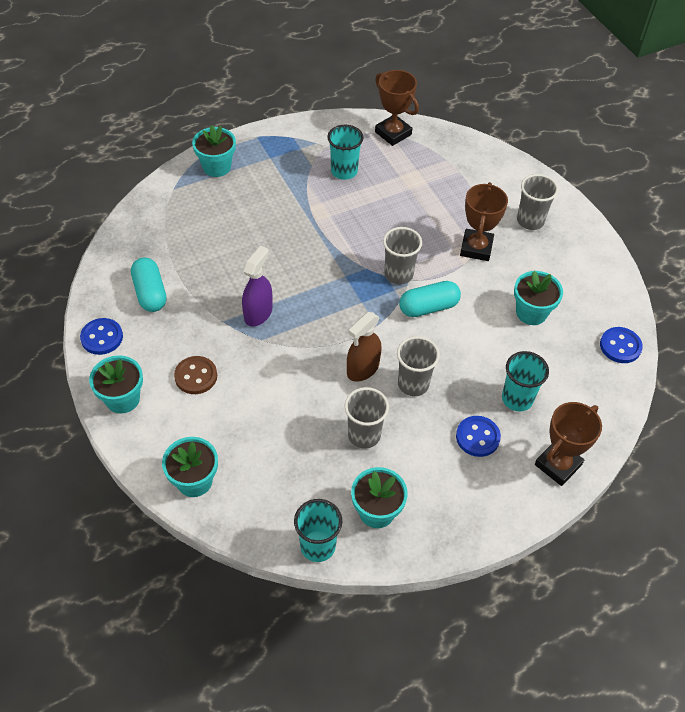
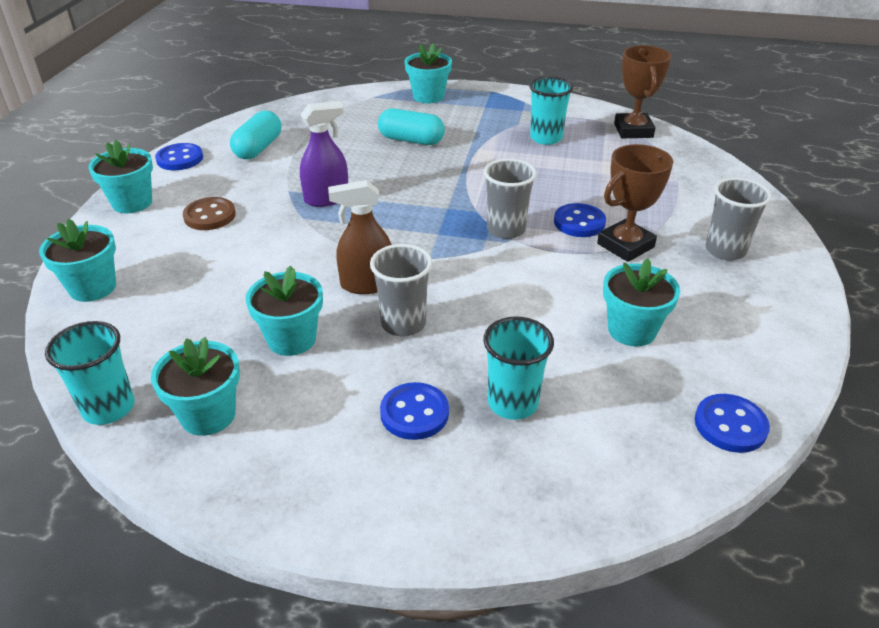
camera: 40 degrees right, 15 degrees down
grey cup [344,387,389,449] -> turquoise flower pot [246,266,323,356]
turquoise capsule [399,281,461,317] -> turquoise capsule moved to [378,108,445,145]
brown trophy [535,402,602,486] -> none
none -> blue button [554,203,606,237]

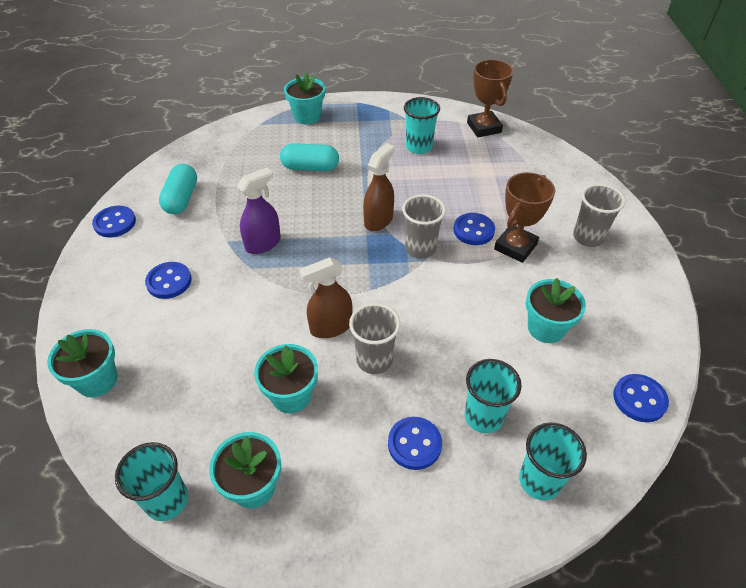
camera: 15 degrees left, 10 degrees up
turquoise flower pot [88,140,153,213] -> none
brown button [183,197,236,230] -> blue button [145,262,192,299]
none -> brown spray bottle [363,143,395,231]
none -> turquoise cup [519,422,587,500]

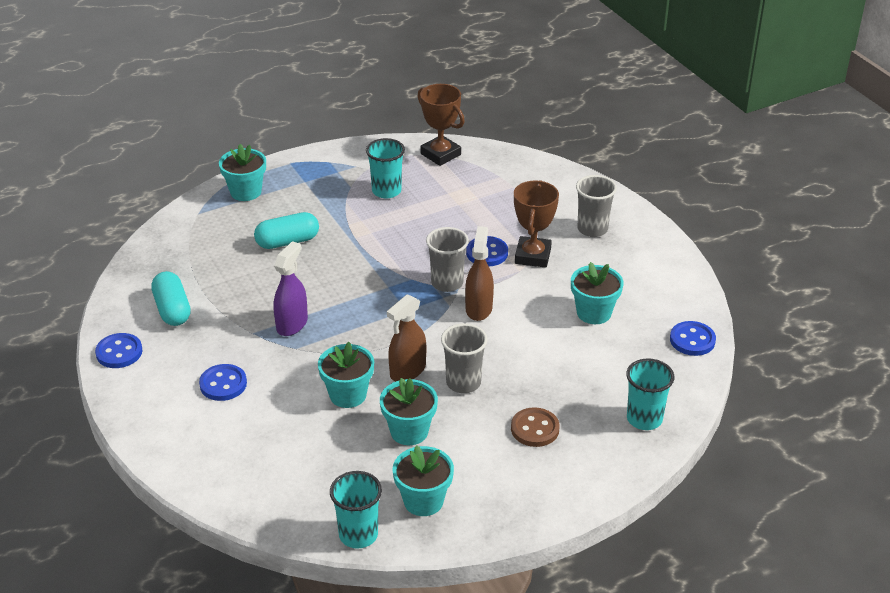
camera: 25 degrees left, 10 degrees down
turquoise flower pot [47,329,117,397] -> turquoise flower pot moved to [318,342,374,408]
brown spray bottle [363,143,395,231] -> brown spray bottle moved to [465,226,494,321]
blue button [388,417,442,470] -> brown button [511,407,560,447]
turquoise cup [464,359,522,433] -> none

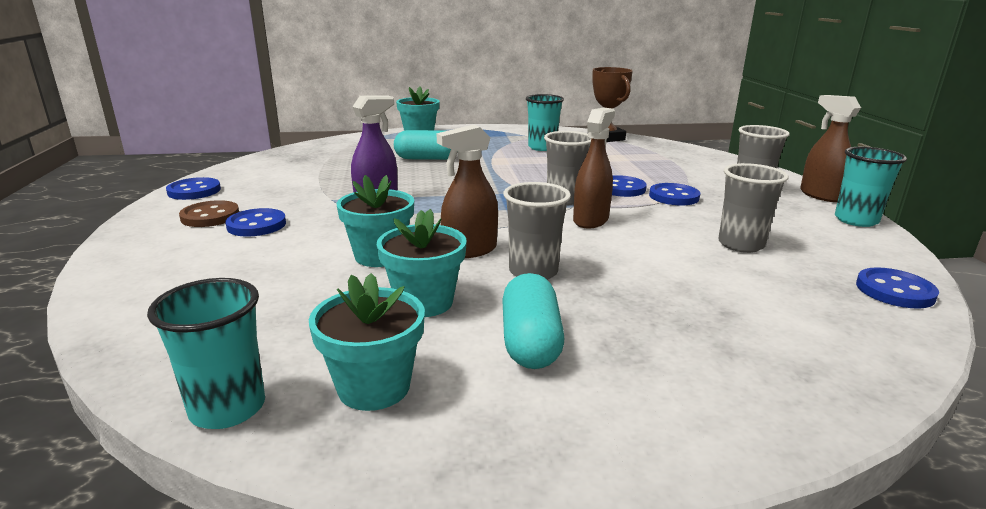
camera: 20 degrees right, 15 degrees down
turquoise capsule [151,271,191,326] -> turquoise capsule moved to [502,273,564,369]
brown button [511,407,560,447] -> brown button moved to [179,200,239,227]
brown trophy [514,180,559,268] -> blue button [649,183,701,205]
turquoise flower pot [571,262,623,324] -> grey cup [718,163,788,253]
turquoise cup [626,358,675,430] -> turquoise cup moved to [835,147,907,227]
none -> brown spray bottle [800,95,861,202]

